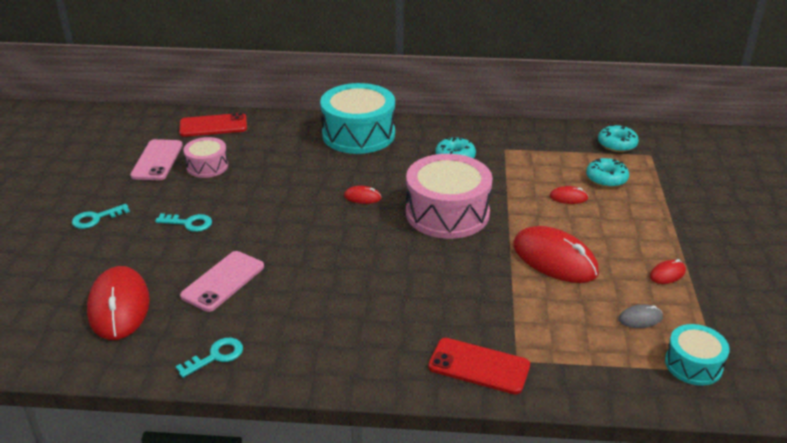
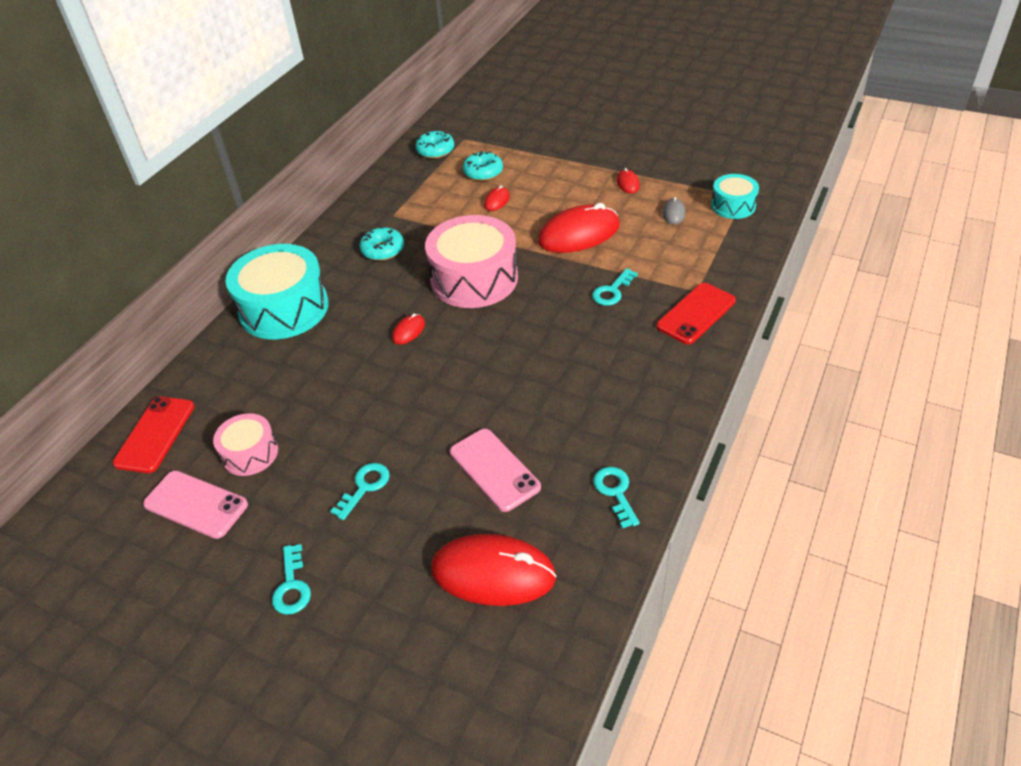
camera: 65 degrees left, 10 degrees up
none -> turquoise key [592,268,638,306]

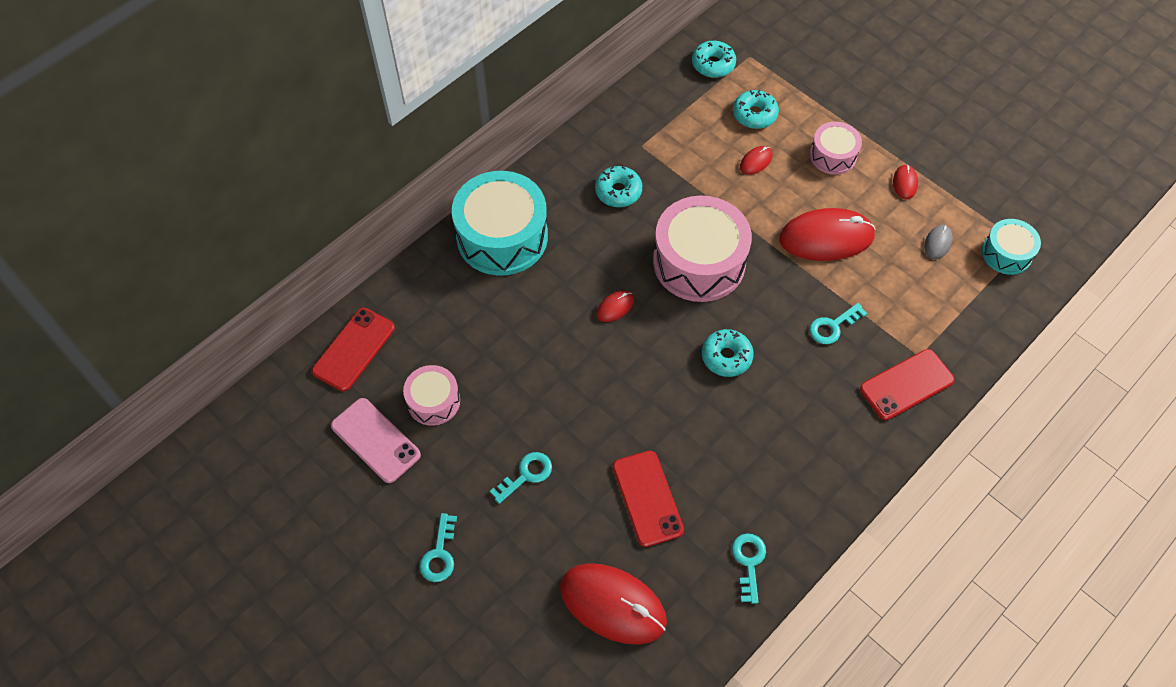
camera: 15 degrees right, 15 degrees up
pink phone [450,429,541,512] -> red phone [613,450,684,547]
none -> turquoise donut [702,329,754,377]
none -> pink drum [810,122,862,175]

